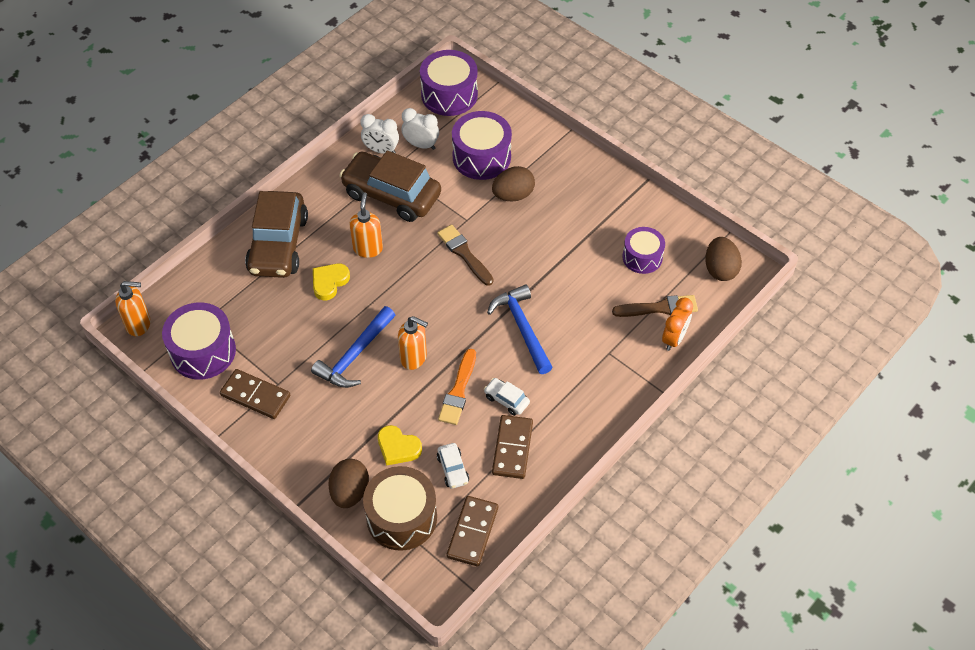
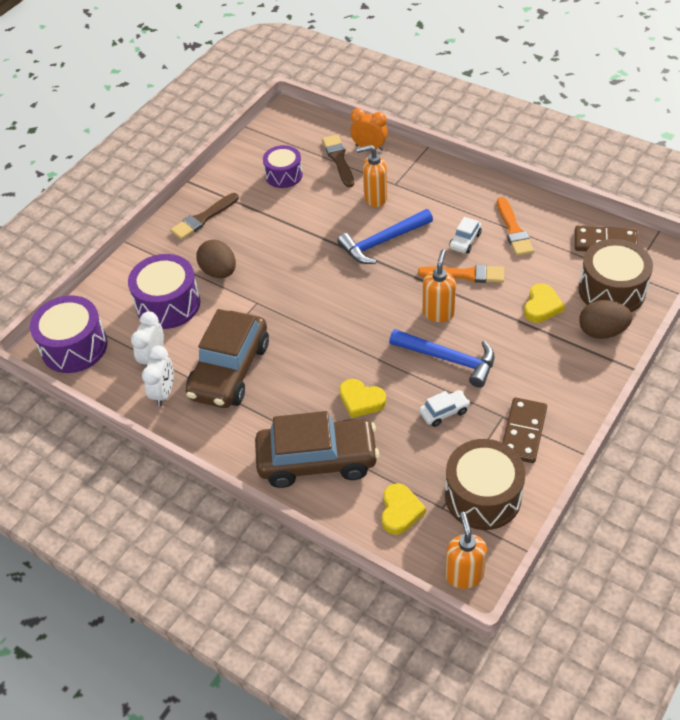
camera: 95 degrees left, 5 degrees down
purple drum [162,302,236,380] -> brown drum [445,439,526,530]
orange soap dispenser [350,192,383,258] -> orange soap dispenser moved to [357,145,387,207]
brown brush [437,225,494,286] -> brown brush moved to [171,193,239,240]
white car [437,443,469,489] -> white car moved to [419,390,470,427]
brown domino [492,415,533,479] -> orange brush [497,197,534,256]
brown egg [705,237,742,281] -> none
none -> yellow heart [382,483,426,535]

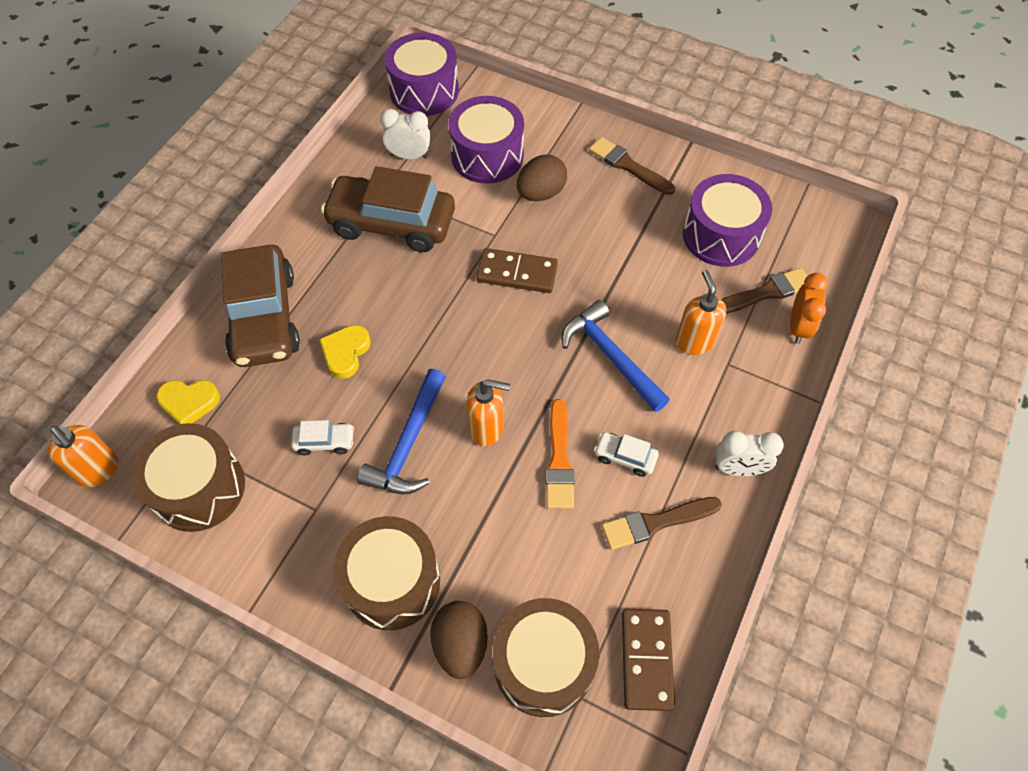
camera: 80 degrees right, 10 degrees up
white clock [142,346,174,406] -> white clock moved to [715,431,784,476]
purple drum [263,145,303,188] -> purple drum [683,174,772,267], size x1.55
white car [419,390,470,427] -> white car turned 60 degrees counterclockwise [291,420,354,456]
orange soap dispenser [445,512,487,589] -> orange soap dispenser turned 60 degrees clockwise [48,425,118,487]
orange brush [497,197,534,256] -> brown brush [601,497,722,550]
brown domino [502,397,547,463] -> brown domino moved to [476,248,558,293]
yellow heart [524,283,565,323] -> none
none -> brown drum [334,516,440,630]

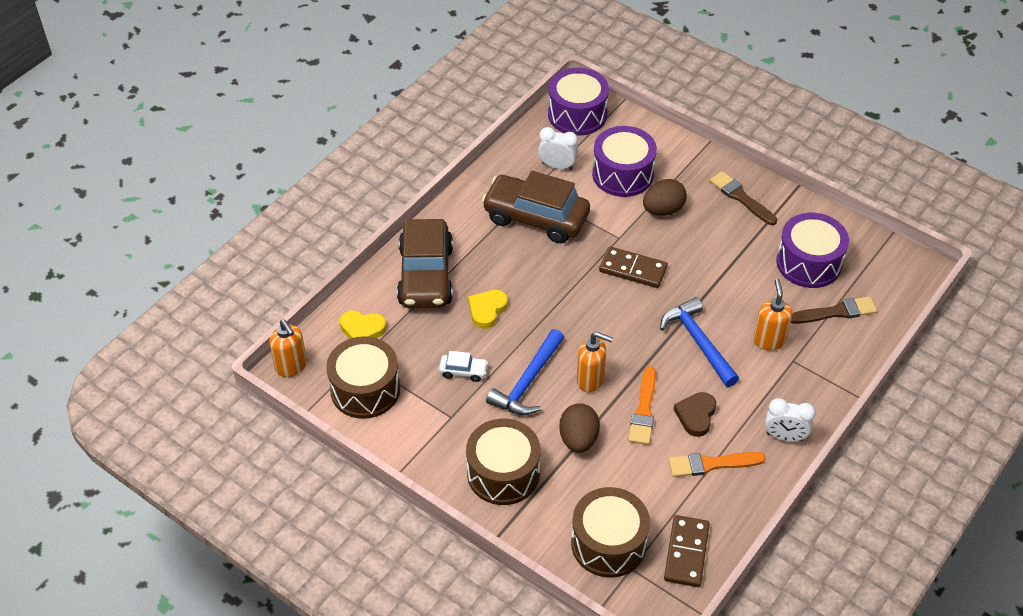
camera: 10 degrees right, 10 degrees down
brown egg [430,601,488,679] -> brown egg moved to [559,403,600,453]
white car [594,432,659,477] -> brown heart [674,392,716,437]
brown brush [601,497,722,550] -> orange brush [669,452,766,477]
orange clock [790,273,828,344] -> none

